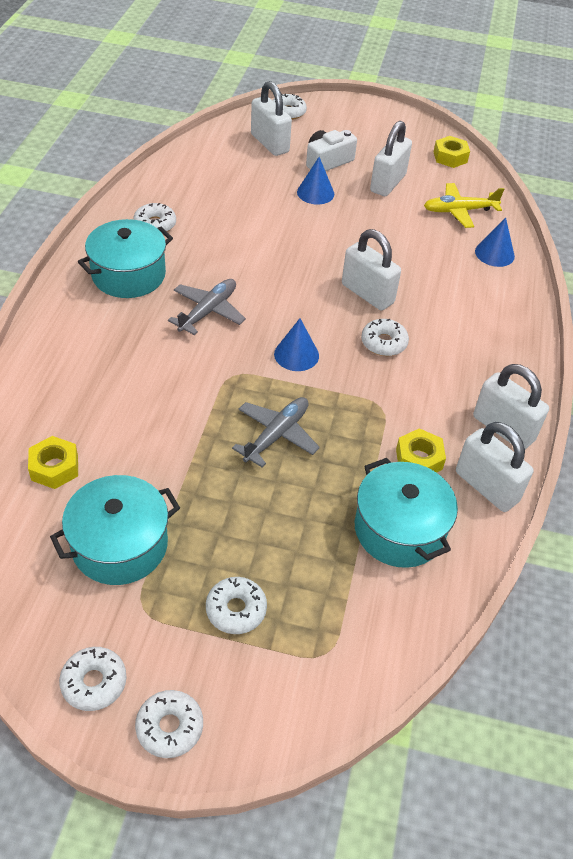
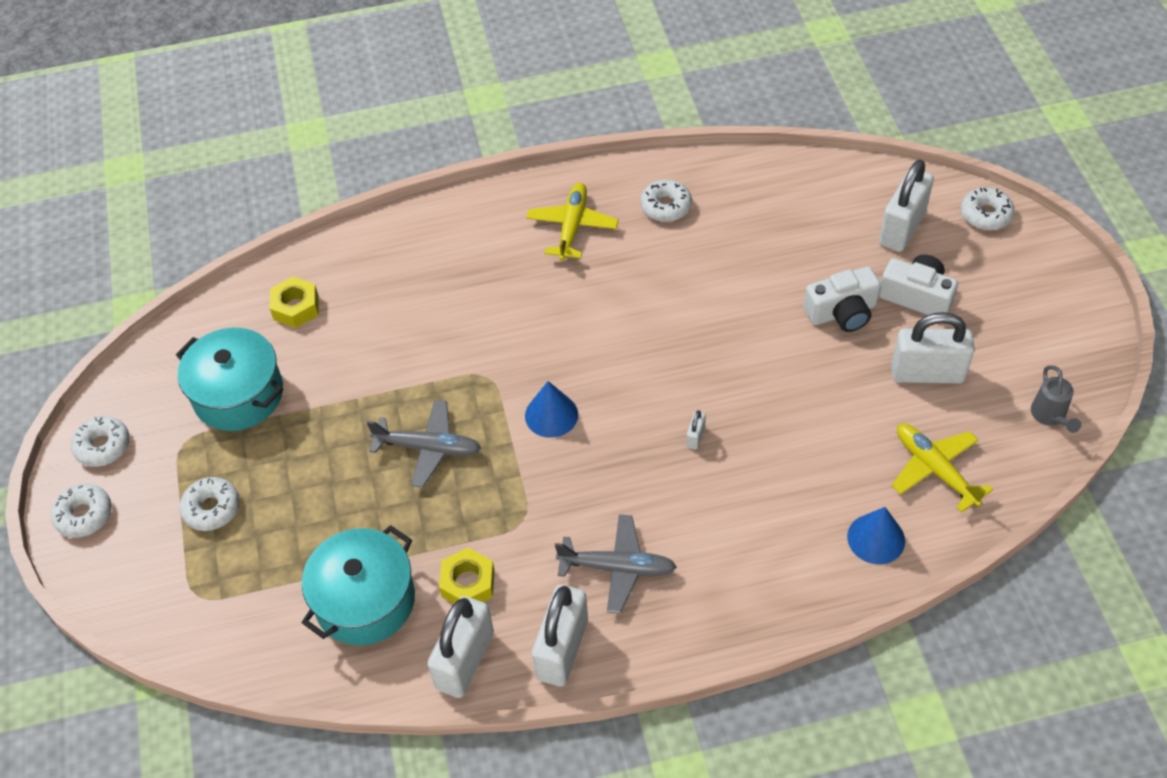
camera: 70 degrees right, 5 degrees up
turquoise pot [78,219,173,298] -> yellow plane [526,183,619,261]
grey plane [168,279,246,335] -> grey plane moved to [555,514,677,614]
blue cone [297,157,334,204] -> white camera [804,266,881,332]
white padlock [342,229,401,310] -> white padlock [686,410,706,450], size x0.41
white donut [361,319,409,356] -> none
yellow nut [434,136,470,168] -> grey watering can [1031,365,1081,433]

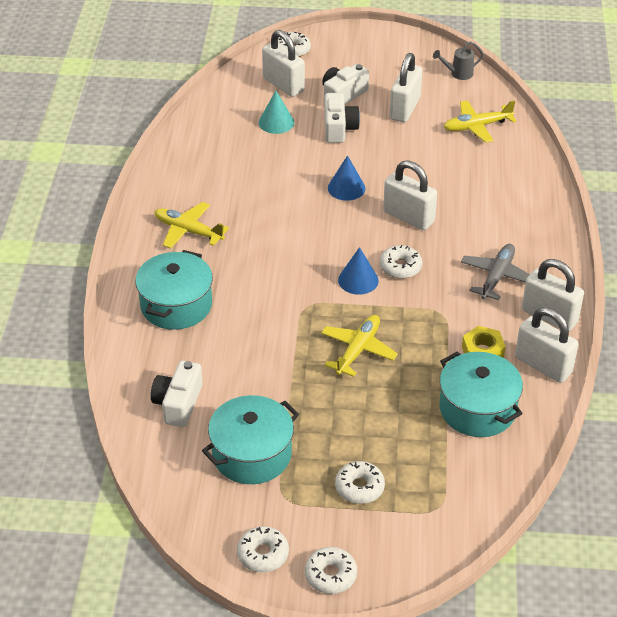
camera: 75 degrees left, 10 degrees down
yellow nut [270,276,319,328] -> white camera [151,361,202,427]
grey plane [367,400,481,488] -> yellow plane [321,315,398,377]
white donut [640,180,692,222] -> white donut moved to [379,245,422,279]
white padlock [686,410,706,450] -> white padlock [383,160,437,230], size x2.41
blue cone [847,507,905,564] -> blue cone moved to [328,155,366,201]
grey watering can [1031,365,1081,433] -> grey watering can turned 150 degrees clockwise [433,41,484,80]
none -> turquoise pot [135,250,213,330]
none -> turquoise cone [259,91,294,134]

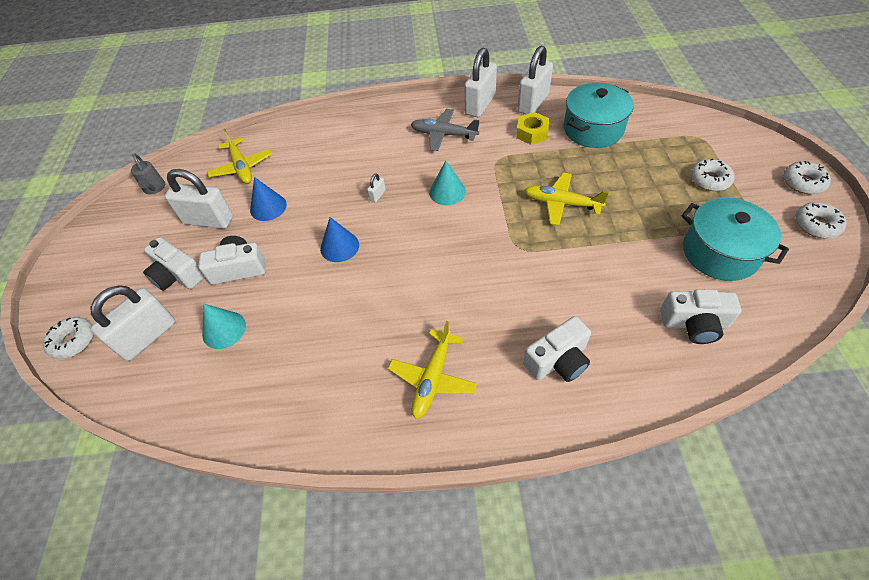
camera: 95 degrees left, 10 degrees up
turquoise pot [135,250,213,330] -> white camera [523,316,591,382]
blue cone [338,247,379,295] -> blue cone moved to [250,177,287,221]
white donut [379,245,422,279] -> turquoise cone [429,161,466,205]
white padlock [383,160,437,230] -> white padlock [367,173,386,203], size x0.41

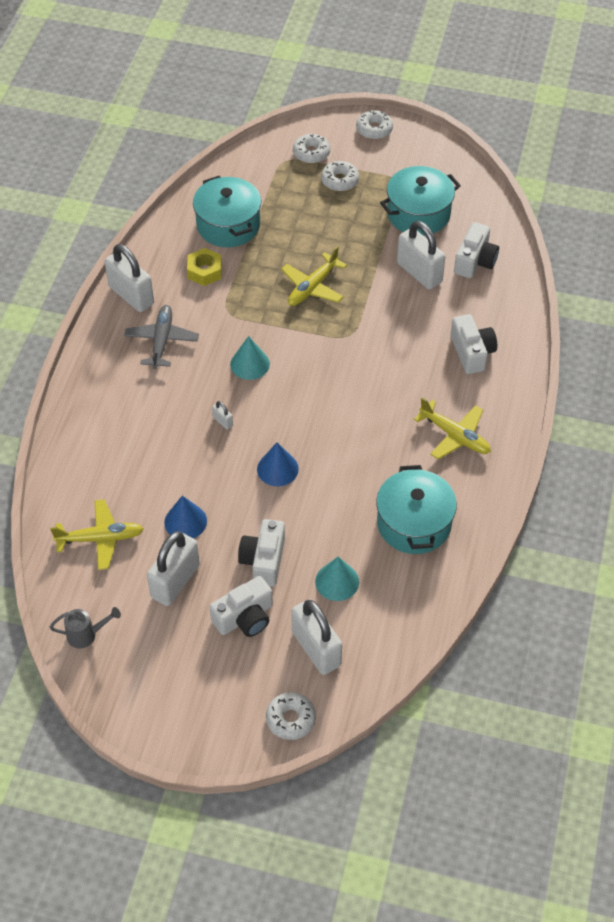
camera: 75 degrees left, 0 degrees up
grey plane [411,109,479,151] -> grey plane turned 150 degrees clockwise [124,305,199,369]
white padlock [517,46,553,115] -> white padlock moved to [397,221,446,290]
white donut [795,202,846,238] -> white donut moved to [293,134,330,164]
none -> turquoise pot [376,465,457,554]

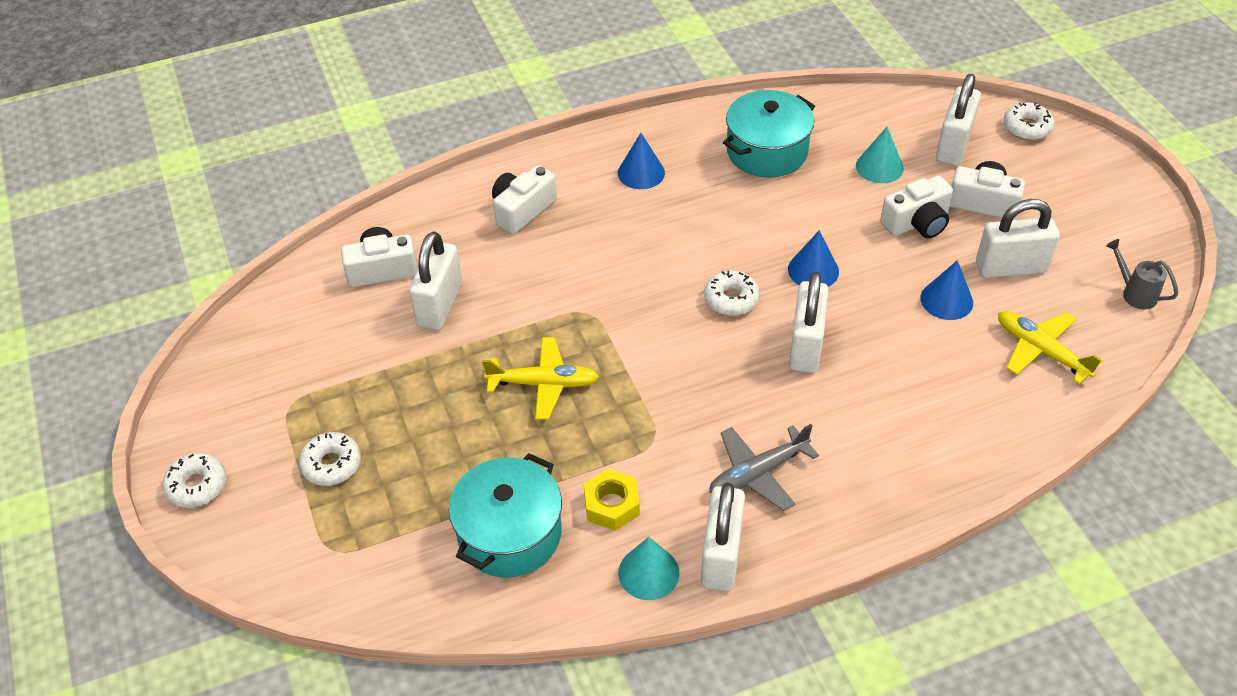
camera: 125 degrees left, 5 degrees down
white padlock [212,401,233,430] -> white padlock [789,272,829,373], size x2.41
turquoise cone [230,336,270,380] -> turquoise cone moved to [618,537,679,600]
white donut [293,134,330,164] -> white donut moved to [704,271,760,316]
turquoise pot [380,166,461,236] -> none
yellow plane [414,398,491,459] -> blue cone [618,133,665,189]

